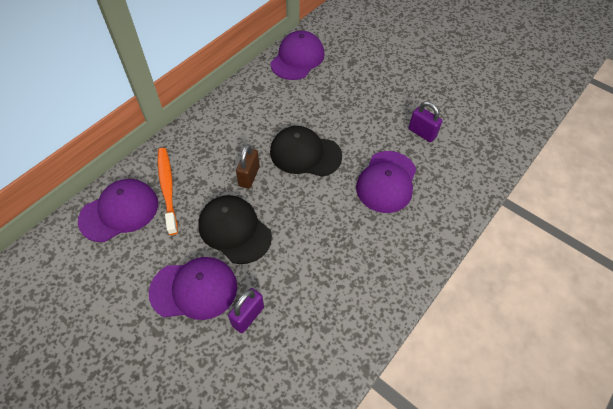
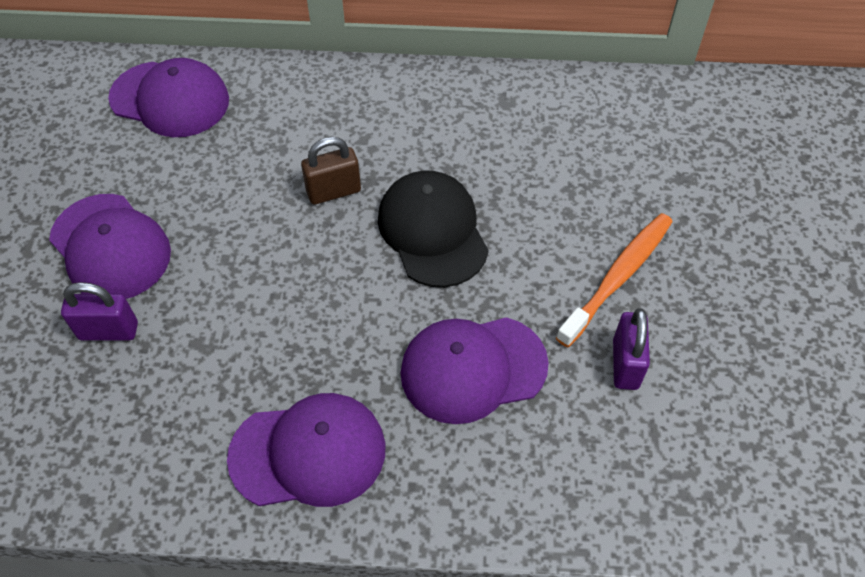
camera: 55 degrees right, 0 degrees up
orange toothbrush [157,148,178,235] -> orange toothbrush moved to [556,213,673,347]
black cap [198,195,272,264] -> none
purple cap [270,31,325,80] -> purple cap moved to [227,393,385,507]

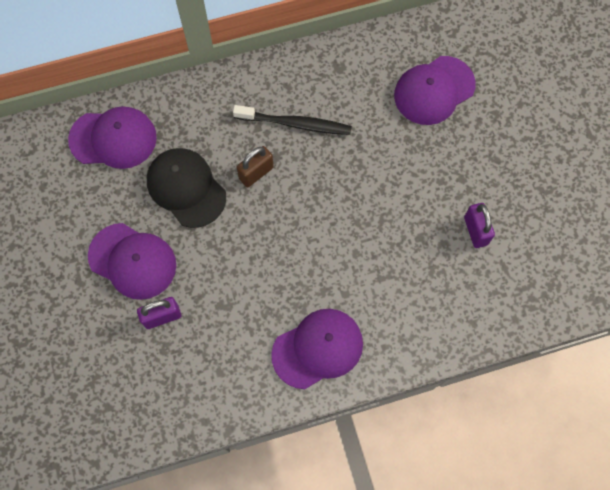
camera: 20 degrees left, 15 degrees up
black cap [378,170,489,287] -> black cap moved to [147,148,226,228]
purple cap [400,318,549,424] -> purple cap moved to [394,56,476,125]
orange toothbrush [556,213,673,347] -> none
none -> black toothbrush [233,105,352,135]

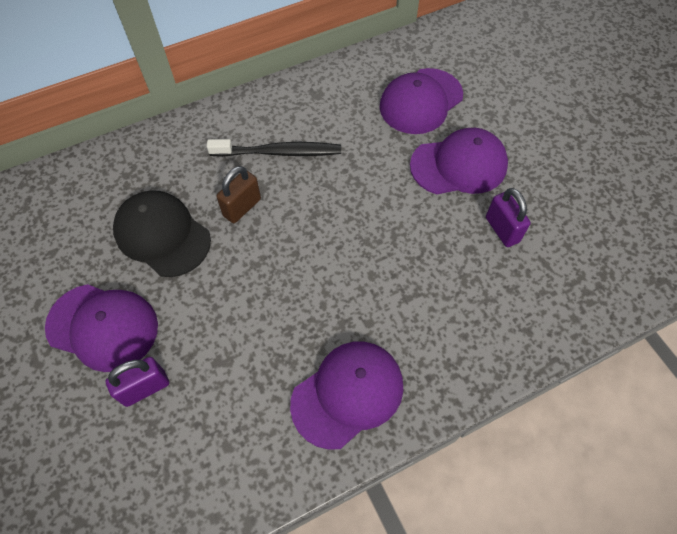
camera: 10 degrees left, 10 degrees down
purple cap [68,106,157,169] -> purple cap moved to [410,128,508,194]

